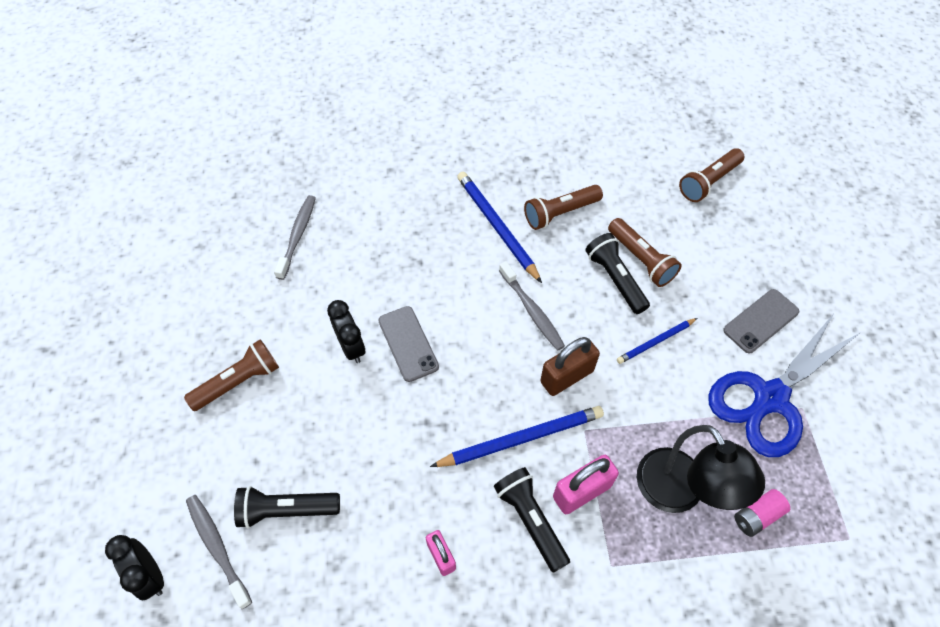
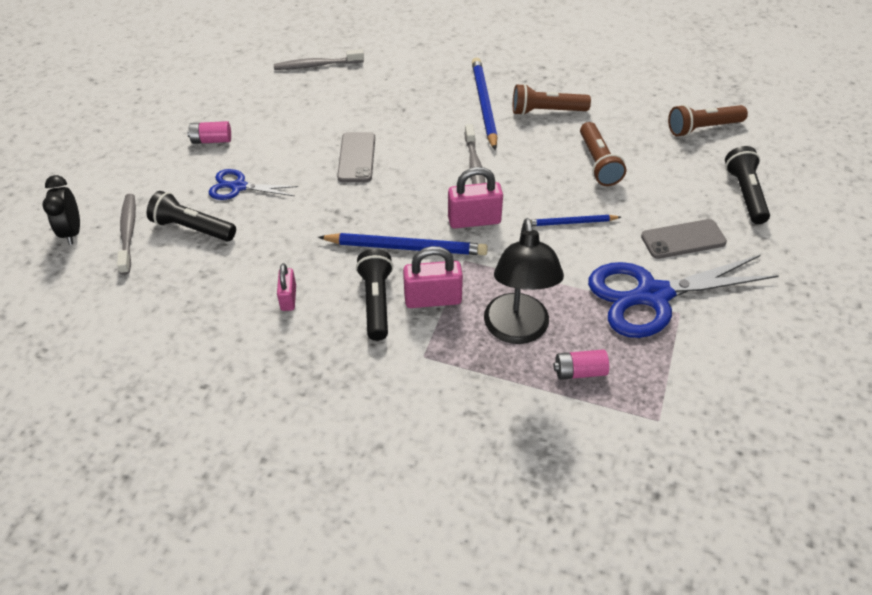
camera: 25 degrees right, 10 degrees down
brown flashlight [184,340,279,411] -> pink battery [187,121,231,144]
grey toothbrush [274,195,316,280] -> grey toothbrush turned 135 degrees counterclockwise [274,49,364,70]
black clock [327,300,365,363] -> none
brown padlock [540,337,600,396] -> pink padlock [448,167,503,228]
black flashlight [585,233,650,314] -> black flashlight moved to [725,146,770,224]
none -> blue scissors [209,169,299,200]

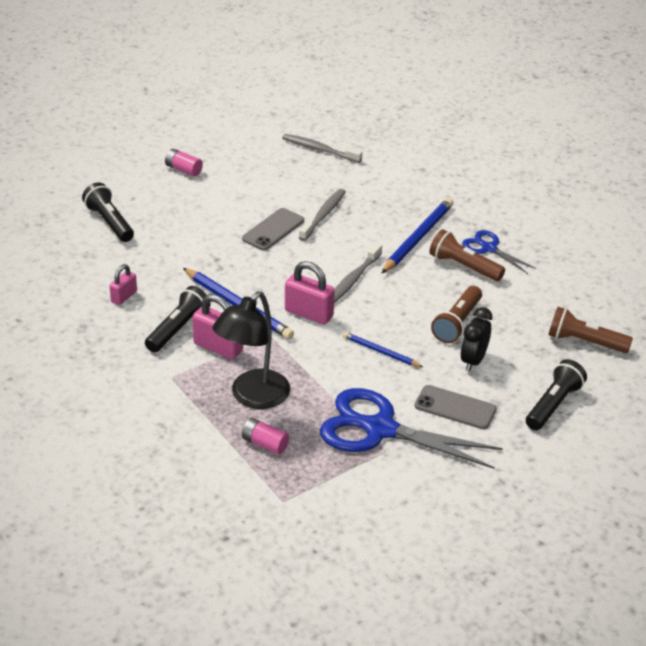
camera: 35 degrees right, 10 degrees down
black clock [42,175,80,245] -> black clock moved to [461,307,492,372]
grey toothbrush [117,194,136,275] -> grey toothbrush moved to [299,189,346,241]
blue scissors [209,169,299,200] -> blue scissors moved to [462,230,536,274]

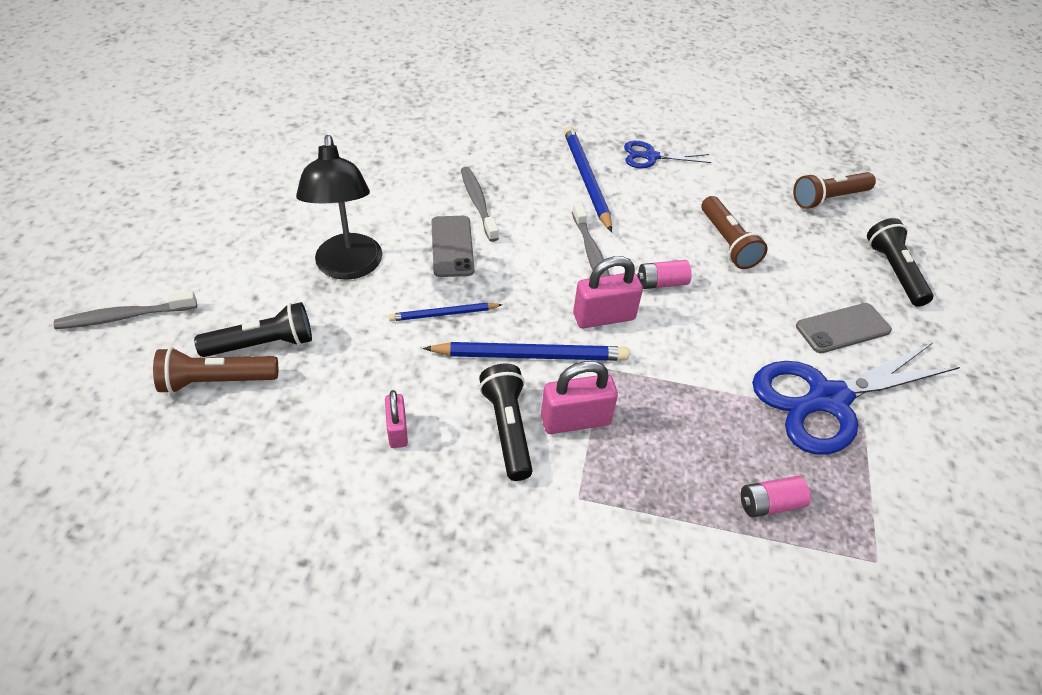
camera: 45 degrees left, 10 degrees up
black flashlight [82,182,134,242] -> black flashlight turned 150 degrees clockwise [194,302,312,357]
pink battery [165,149,203,176] -> pink battery moved to [637,260,692,289]
black lamp [213,291,290,409] -> black lamp moved to [296,135,382,279]
grey toothbrush [282,134,362,163] -> grey toothbrush moved to [53,291,197,329]
blue pencil [342,332,423,367] -> blue pencil moved to [389,303,502,321]
brown flashlight [429,229,505,281] -> brown flashlight moved to [153,347,278,394]
black clock [461,307,492,372] -> none

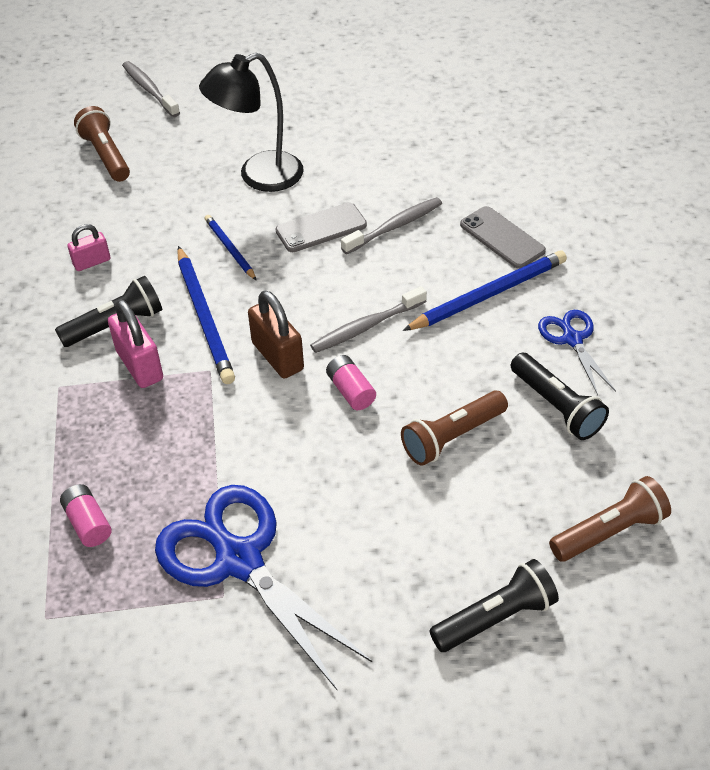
camera: 75 degrees right, 0 degrees up
black flashlight [194,302,312,357] -> black flashlight moved to [511,353,609,440]
pink padlock [573,256,643,328] -> brown padlock [248,290,304,378]
brown flashlight [793,172,876,209] -> brown flashlight turned 105 degrees clockwise [549,476,671,562]
grey phone [796,303,892,353] -> grey phone moved to [460,206,546,269]

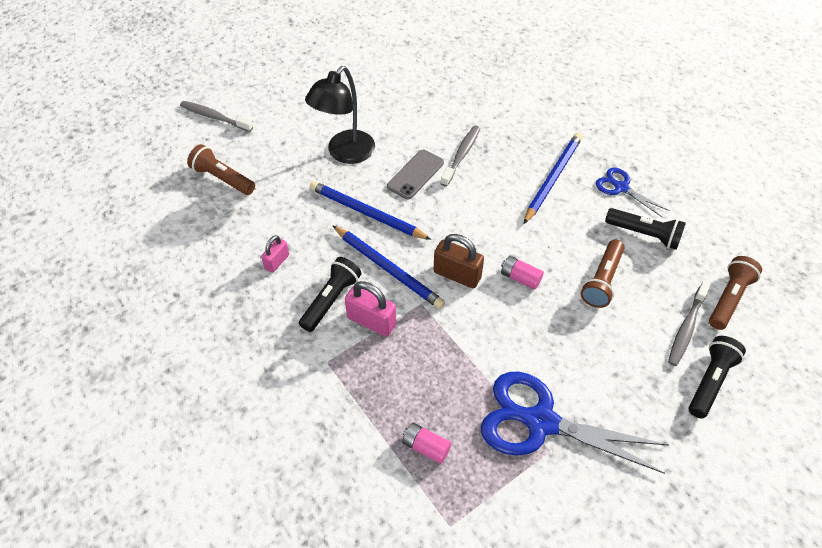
camera: 30 degrees left, 5 degrees up
blue pencil [205,215,257,281] -> blue pencil [309,181,432,240], size x1.72
grey toothbrush [310,286,427,353] -> grey toothbrush moved to [668,281,710,366]
grey phone [460,206,546,269] -> none

